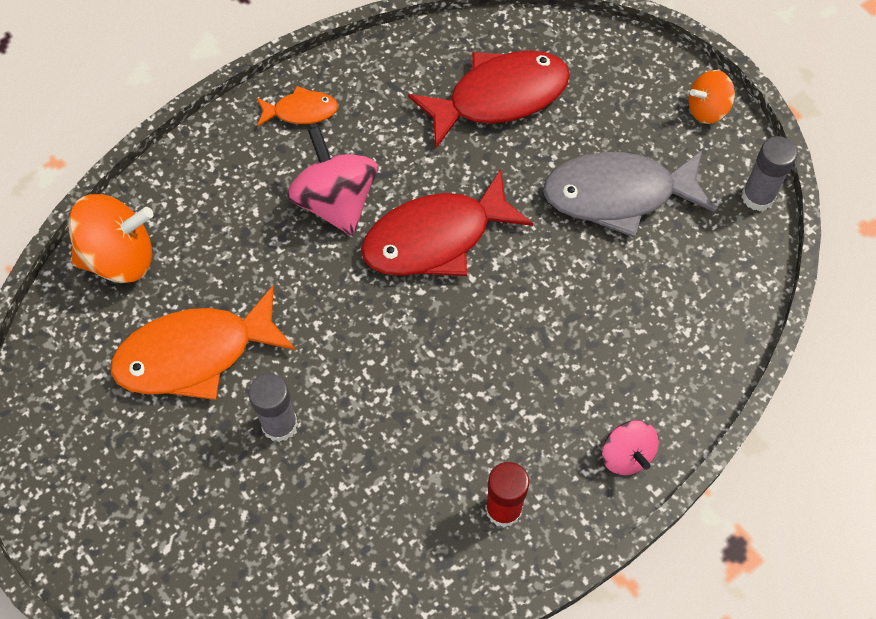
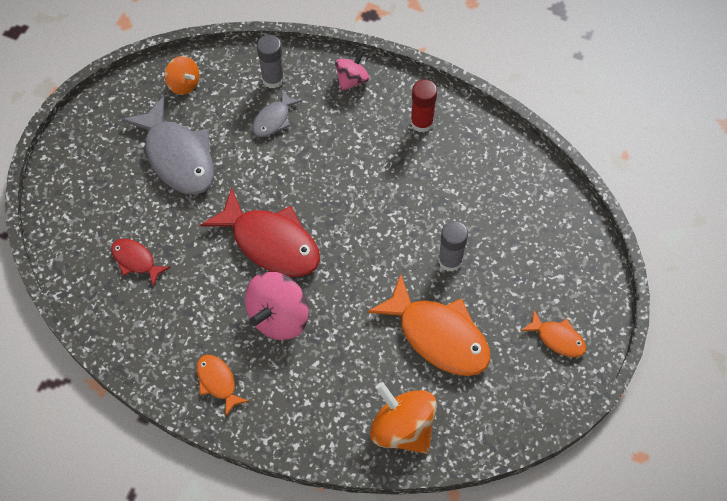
camera: 120 degrees left, 0 degrees up
red fish [408,50,570,148] -> red fish [111,239,170,287], size x0.51
orange spinning top [689,70,735,124] -> orange spinning top moved to [165,56,199,95]
grey glue stick [742,136,797,211] -> grey glue stick moved to [257,35,285,88]
none -> grey fish [252,89,302,137]
none -> orange fish [521,310,586,357]

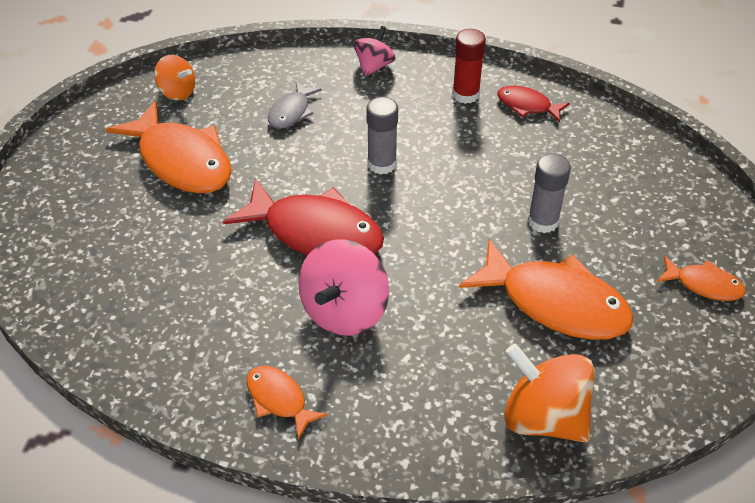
camera: 10 degrees left, 15 degrees down
red fish [111,239,170,287] -> red fish moved to [497,86,570,123]
grey fish [121,96,214,195] -> orange fish [106,101,232,193]
grey glue stick [257,35,285,88] -> grey glue stick moved to [366,97,398,174]

